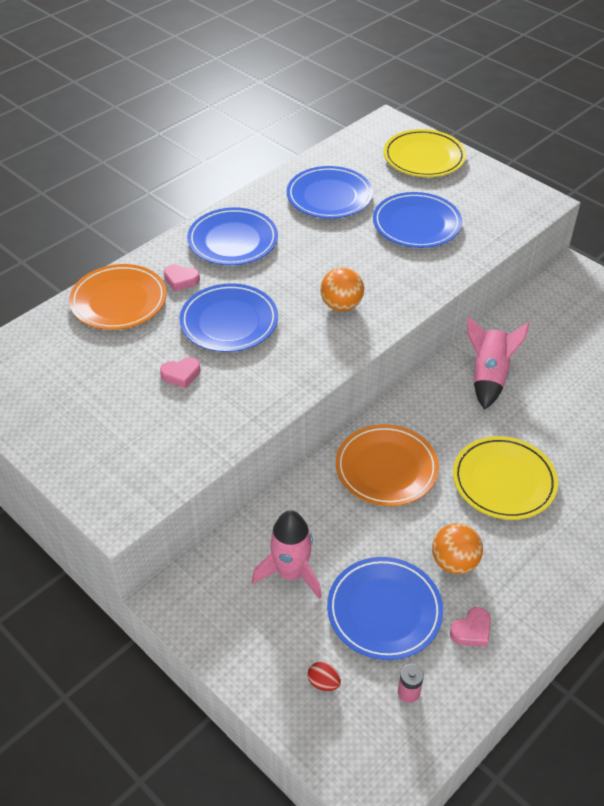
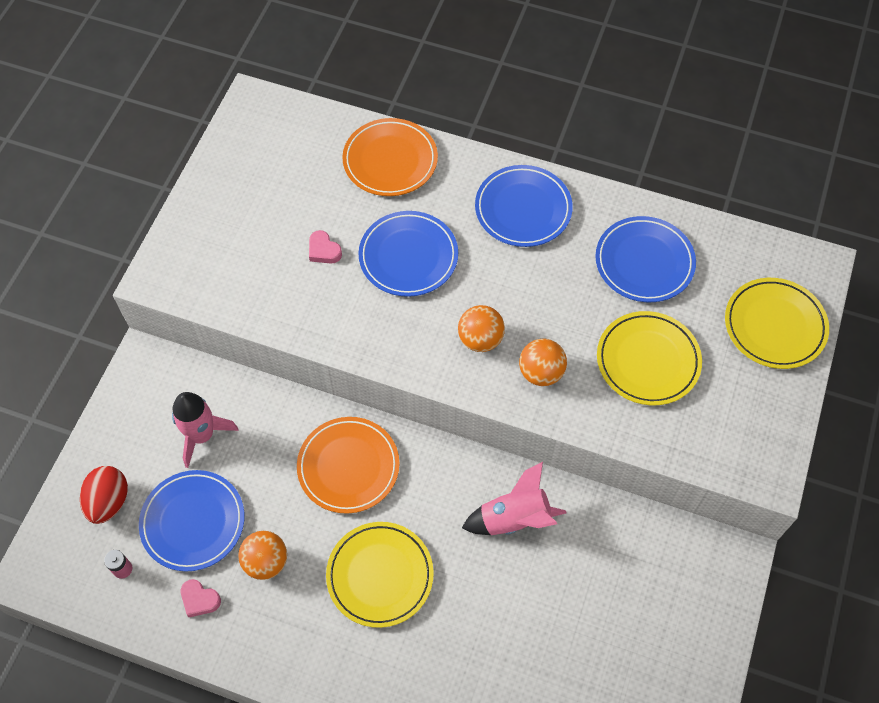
camera: 65 degrees right, 15 degrees up
pink heart [164,264,200,291] -> none
red egg [308,662,341,691] -> red egg [80,466,128,524], size x1.97
blue plate [373,192,462,248] -> yellow plate [597,311,702,405]
none -> orange ball [519,339,567,386]

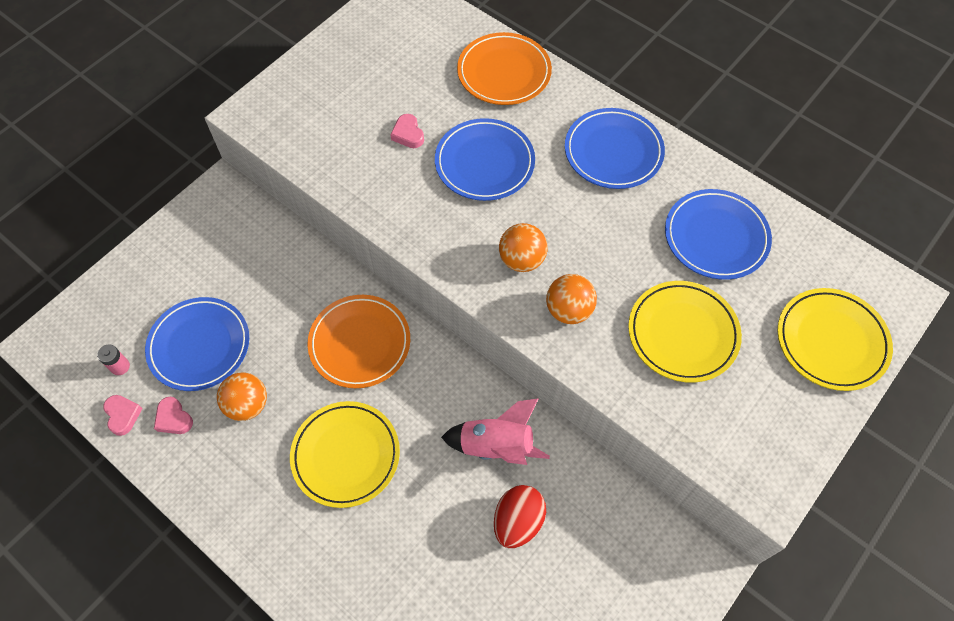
camera: 20 degrees right, 0 degrees up
red egg [80,466,128,524] -> red egg moved to [494,485,546,548]
pink rocket [172,392,239,468] -> none
none -> pink heart [103,395,143,436]

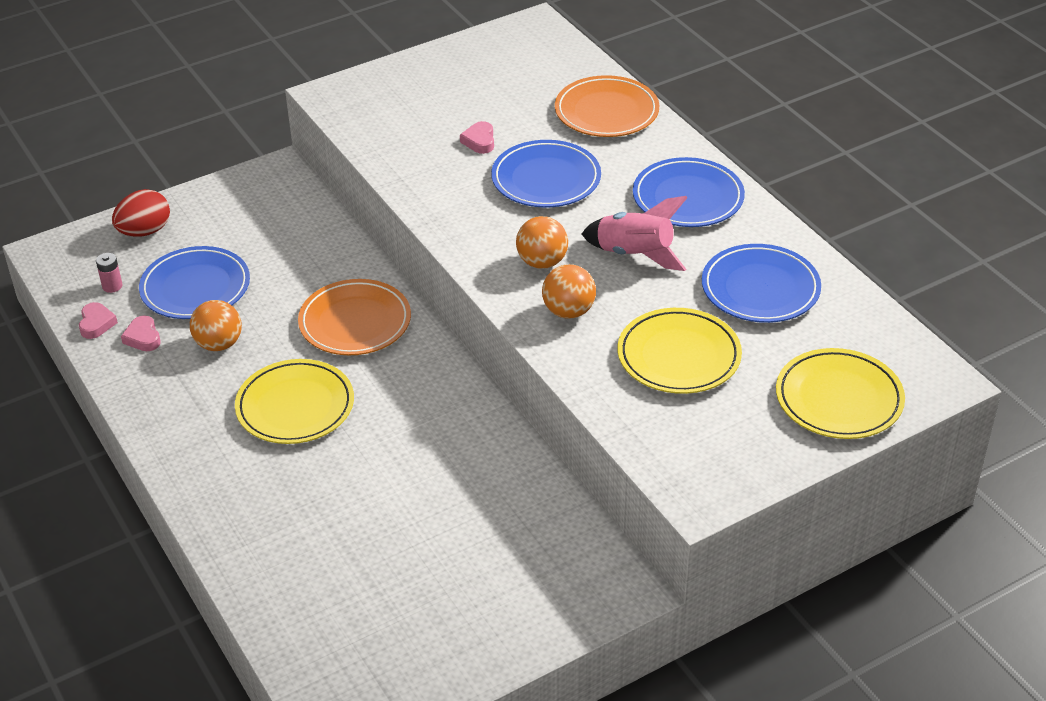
camera: 20 degrees right, 20 degrees down
pink rocket [441,398,550,465] -> pink rocket moved to [582,196,688,271]
red egg [494,485,546,548] -> red egg moved to [112,189,170,237]

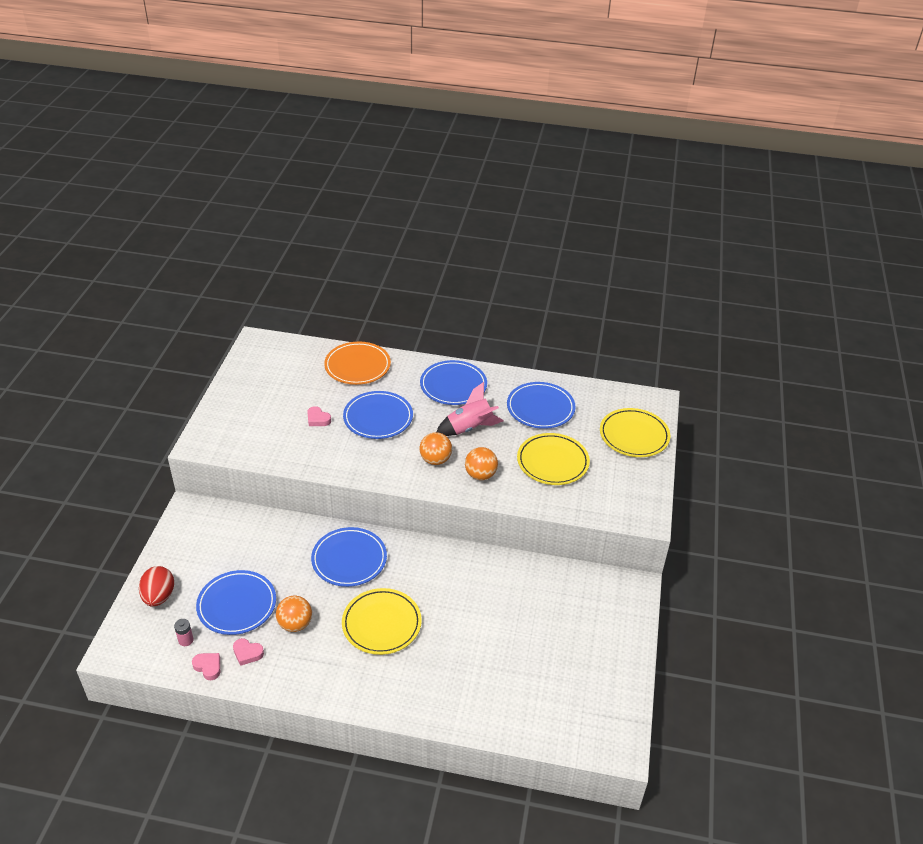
camera: 50 degrees left, 0 degrees up
orange plate [298,279,411,355] -> blue plate [311,527,387,587]

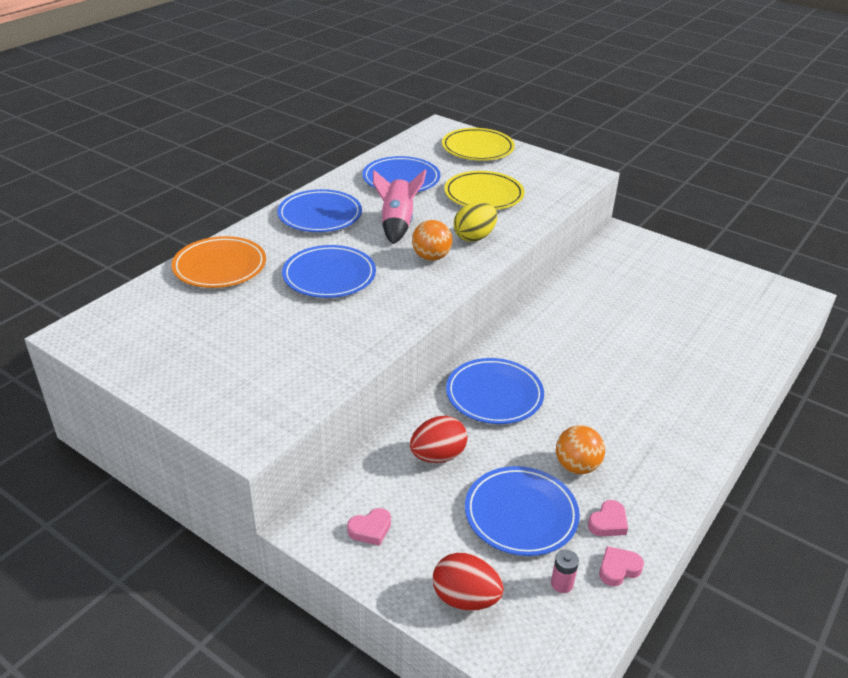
camera: 65 degrees left, 5 degrees down
pink heart [307,406,331,426] -> pink heart moved to [347,508,391,546]
yellow plate [342,588,422,655] -> none
orange ball [465,447,498,480] -> yellow egg [454,202,497,242]
none -> red egg [410,416,467,463]

